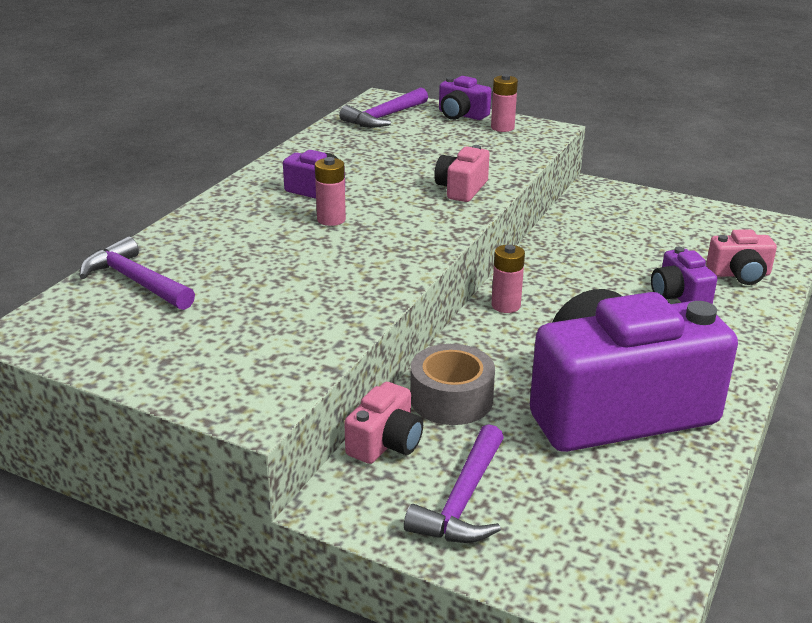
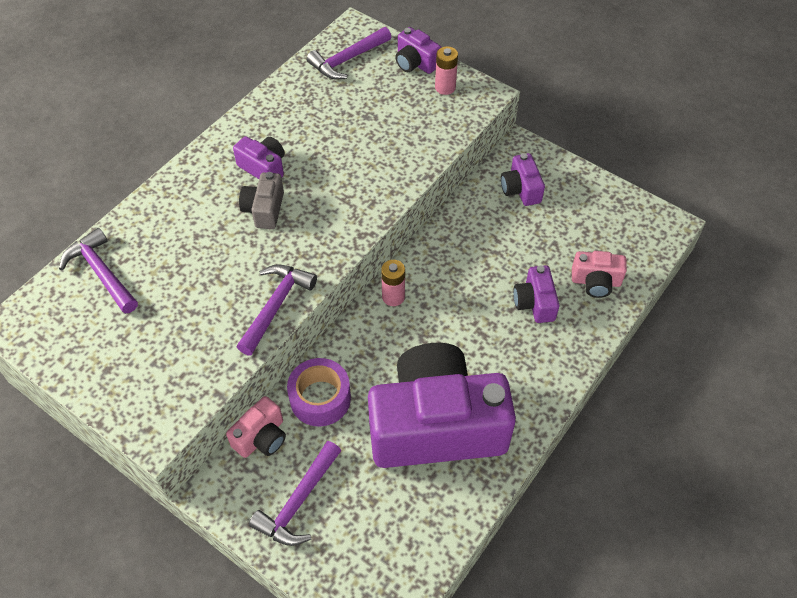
camera: 10 degrees right, 25 degrees up
pink battery [315,157,346,226] -> grey camera [239,172,284,229]
grey tape [410,344,495,425] -> purple tape [287,358,351,426]
pink camera [434,145,490,202] -> none
none -> purple hammer [237,264,317,355]
none -> purple camera [501,153,545,206]

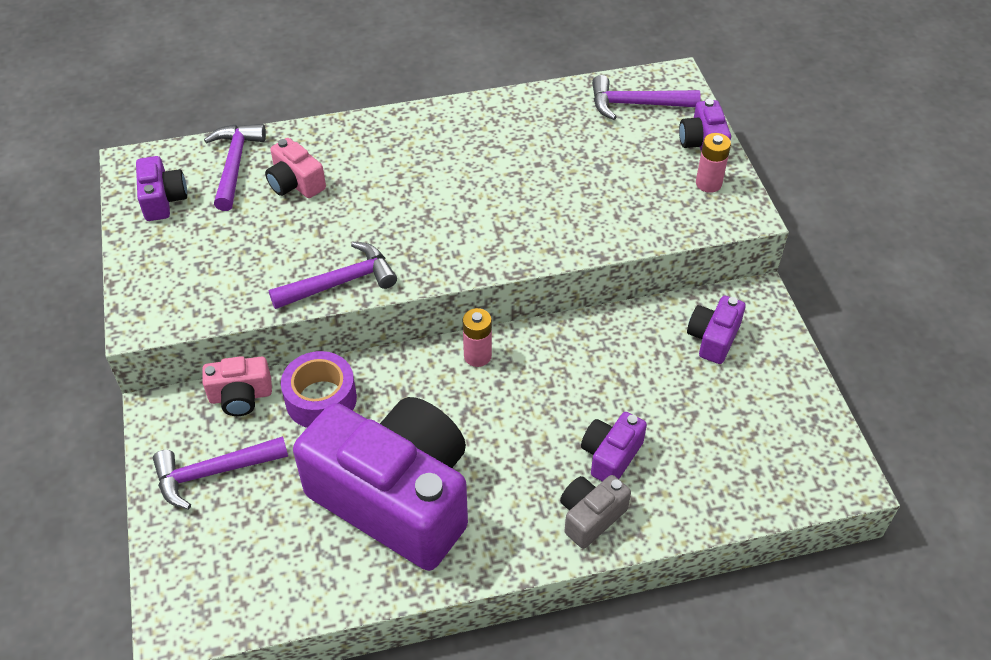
camera: 40 degrees right, 5 degrees down
purple camera [233,136,285,179] -> purple camera moved to [136,156,187,221]
grey camera [239,172,284,229] -> grey camera moved to [560,475,631,549]
pink camera [572,251,627,298] -> pink camera moved to [265,138,326,198]

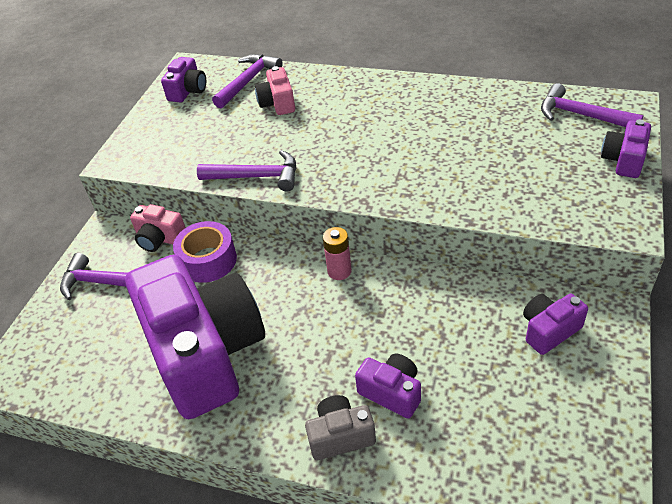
camera: 35 degrees right, 5 degrees down
purple camera [581,412,647,481] -> purple camera turned 60 degrees clockwise [355,354,421,419]
pink battery [696,133,731,193] -> none

